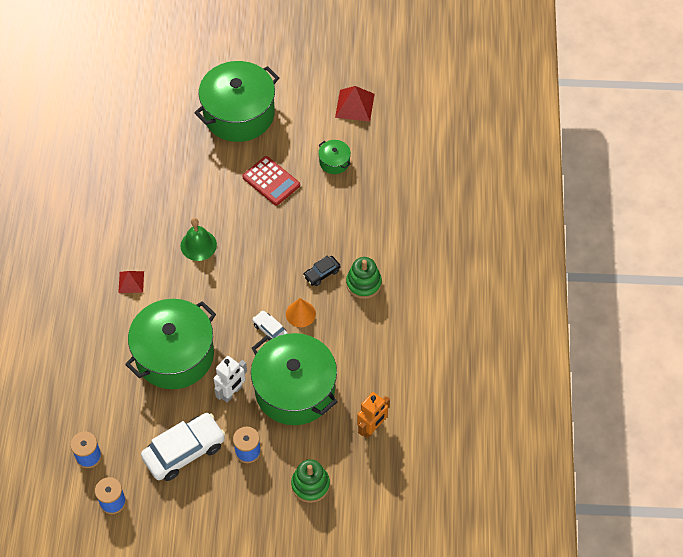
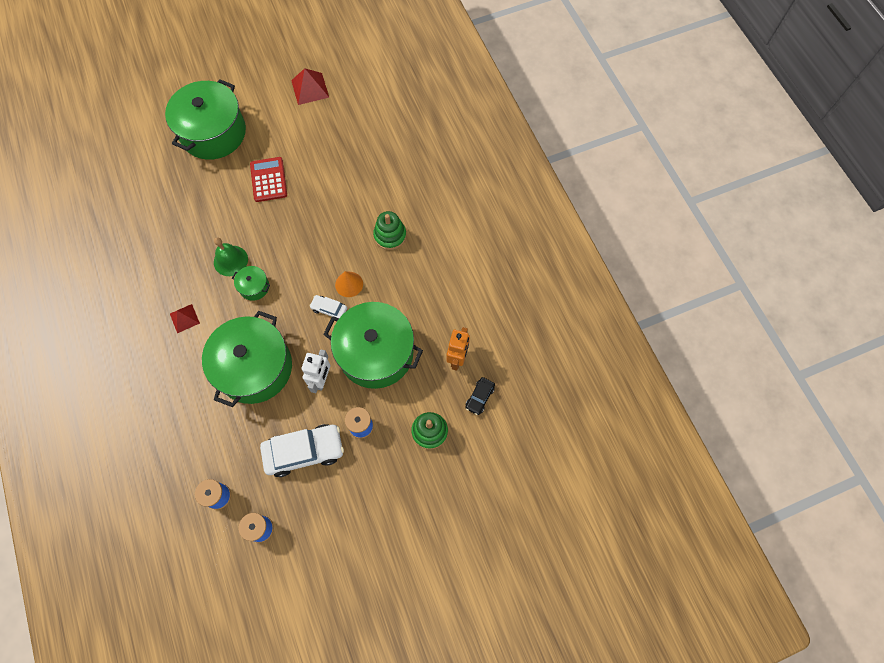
camera: 25 degrees left, 10 degrees up
white car [141,413,225,481] -> white car turned 45 degrees clockwise [260,424,344,477]
red calculator [242,156,300,206] -> red calculator turned 120 degrees counterclockwise [250,157,287,202]
black car [303,256,341,286] -> black car moved to [465,377,495,415]
green pot [318,140,351,174] -> green pot moved to [232,266,270,301]

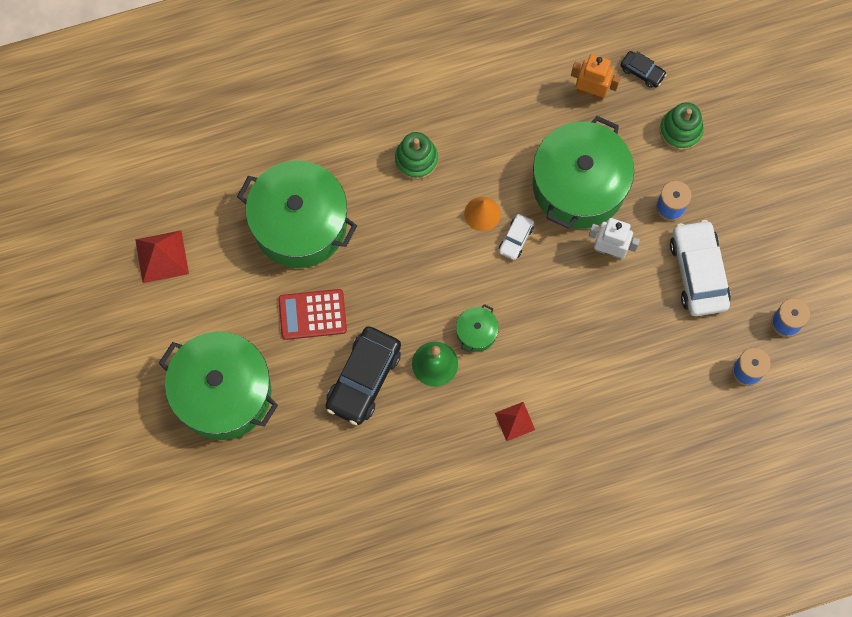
camera: 85 degrees left, 5 degrees up
green pot [202,311,292,407] -> green pot moved to [237,161,357,268]
none -> black car [326,326,401,425]

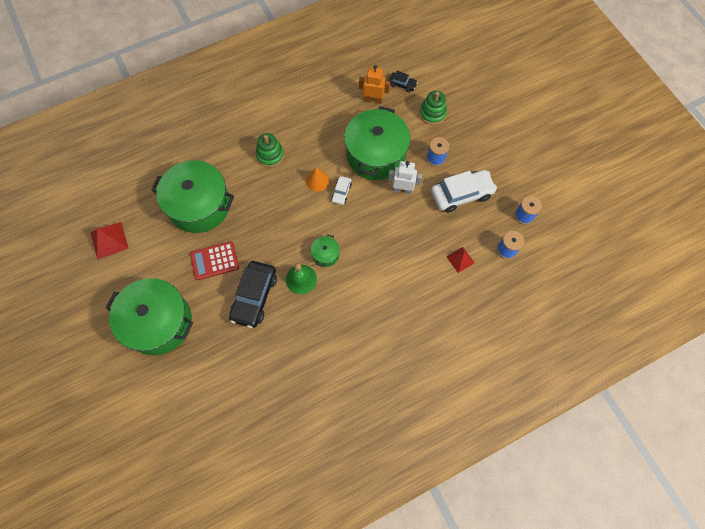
camera: 10 degrees left, 5 degrees down
red pyramid [495,402,535,441] -> red pyramid moved to [447,247,475,273]
white car [670,220,731,316] -> white car turned 90 degrees clockwise [431,170,497,213]

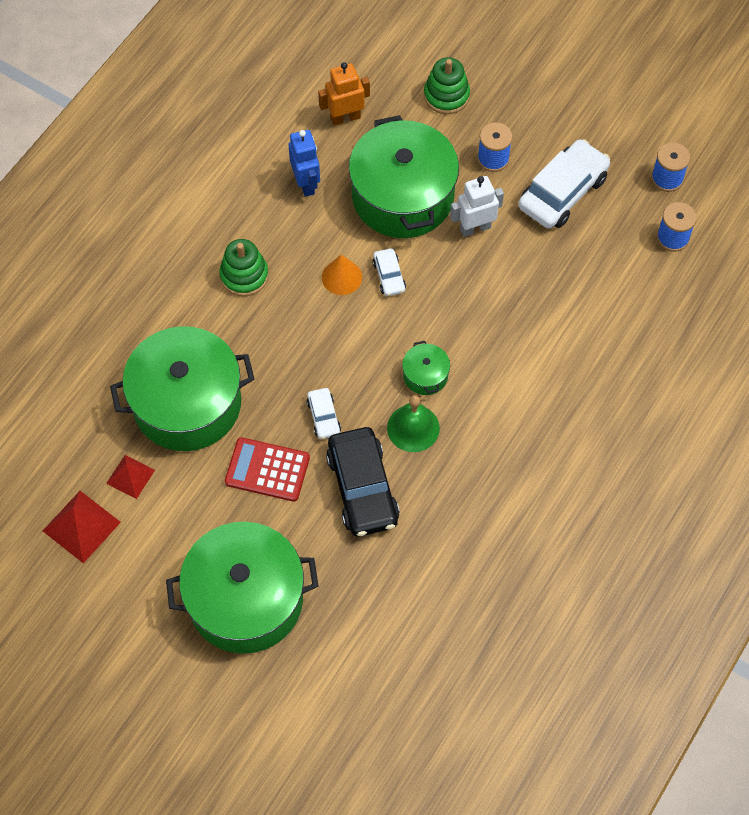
camera: 30 degrees left, 5 degrees down
red calculator [190,241,239,280] -> red calculator turned 60 degrees clockwise [225,437,310,502]
black car [388,71,418,92] -> none
red pyramid [447,247,475,273] -> red pyramid moved to [106,455,155,499]
none -> blue robot [289,130,320,197]
none -> white car [307,388,341,439]

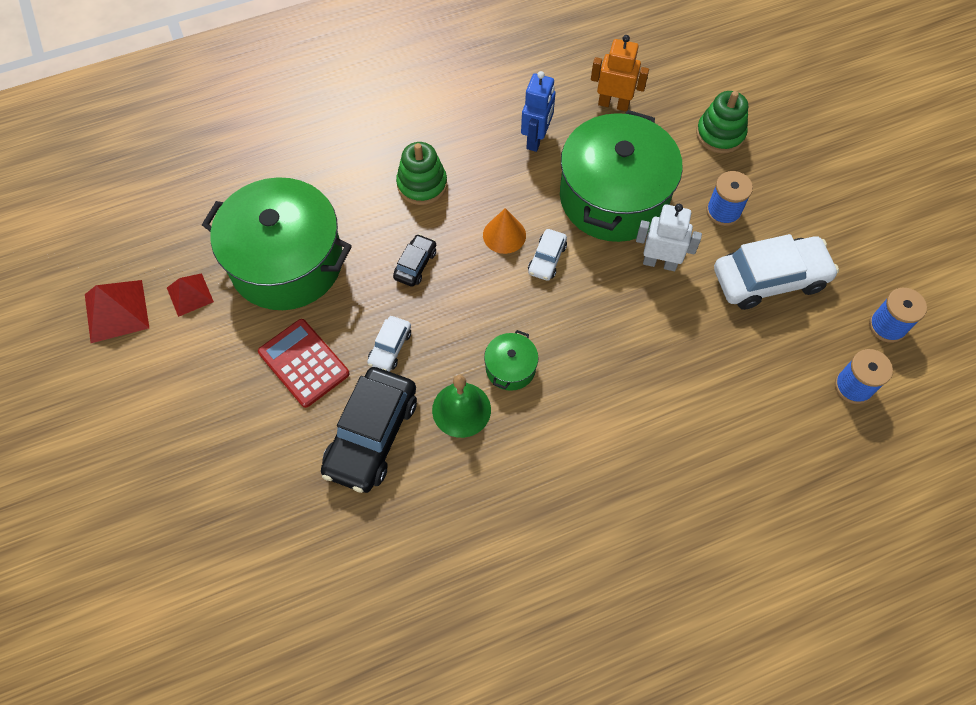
camera: 35 degrees right, 0 degrees up
green pot [166,522,318,654] -> none
none -> black car [393,234,436,287]

